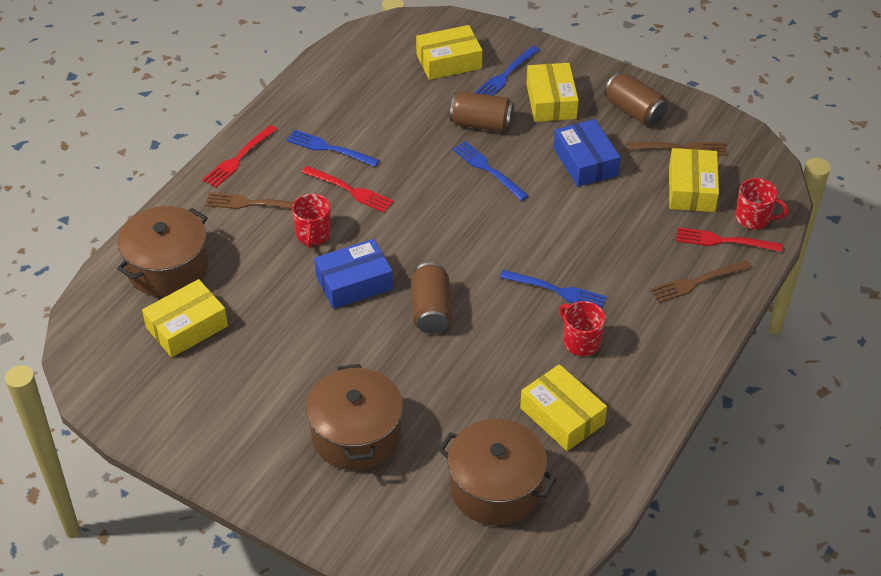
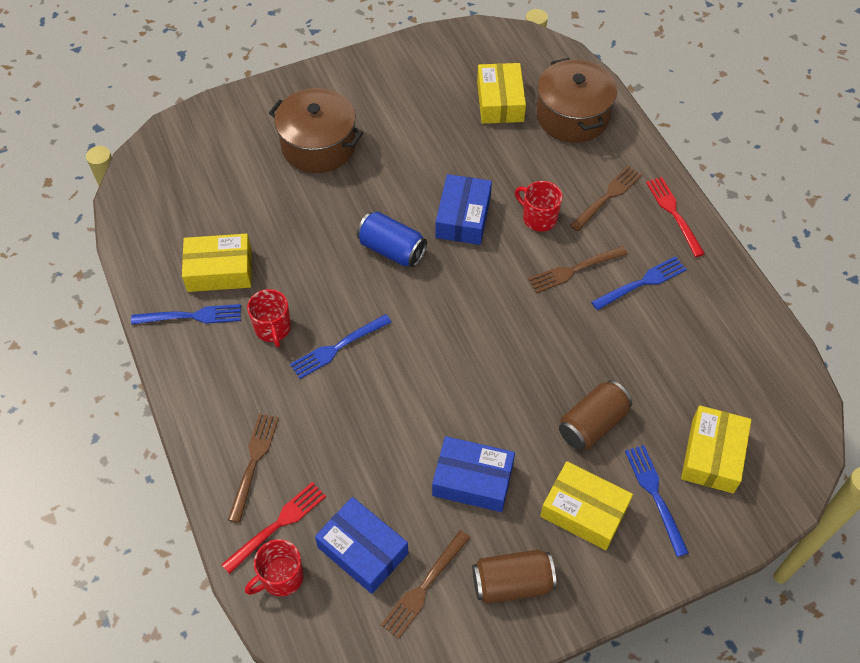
camera: 125 degrees right, 10 degrees up
red fork [302,166,394,213] -> brown fork [528,246,628,293]
brown can [411,262,452,334] -> blue can [357,211,427,267]
brown pot [438,419,557,525] -> none
blue fork [452,141,529,201] -> blue fork moved to [131,304,241,325]
red mug [560,301,606,356] -> red mug turned 75 degrees clockwise [247,289,291,348]
yellow box [669,148,719,212] -> blue box [315,497,408,594]

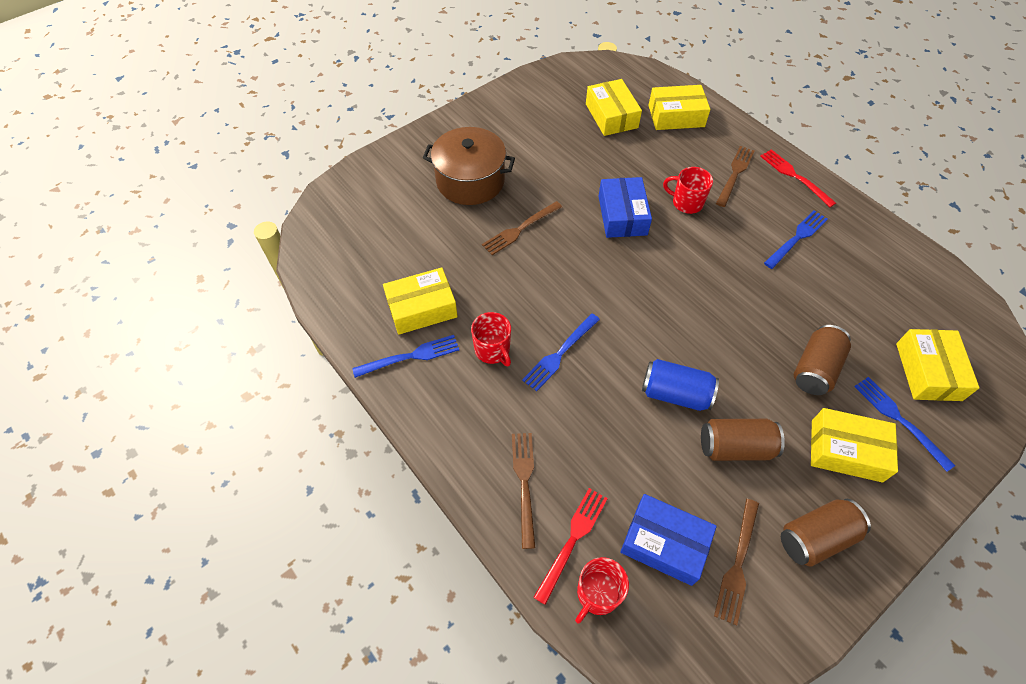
camera: 15 degrees left, 0 degrees up
blue can [357,211,427,267] -> blue can moved to [642,359,719,411]
blue box [432,436,515,512] -> brown can [701,419,785,461]
brown fork [528,246,628,293] -> brown fork moved to [482,201,562,255]
brown pot [536,58,617,143] -> yellow box [648,85,710,130]

